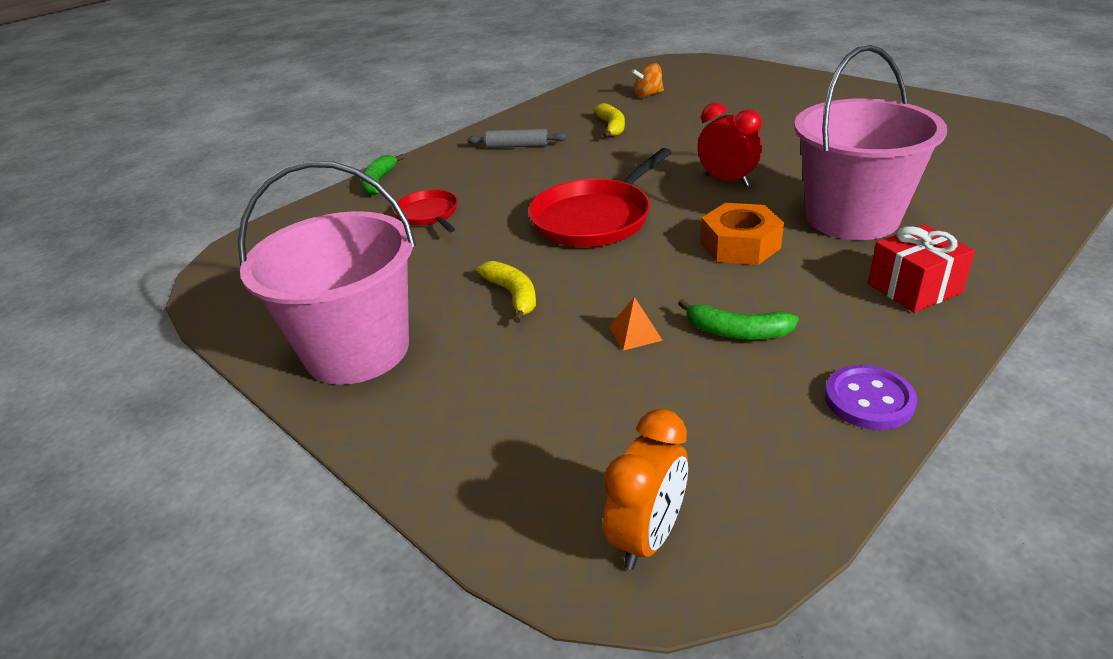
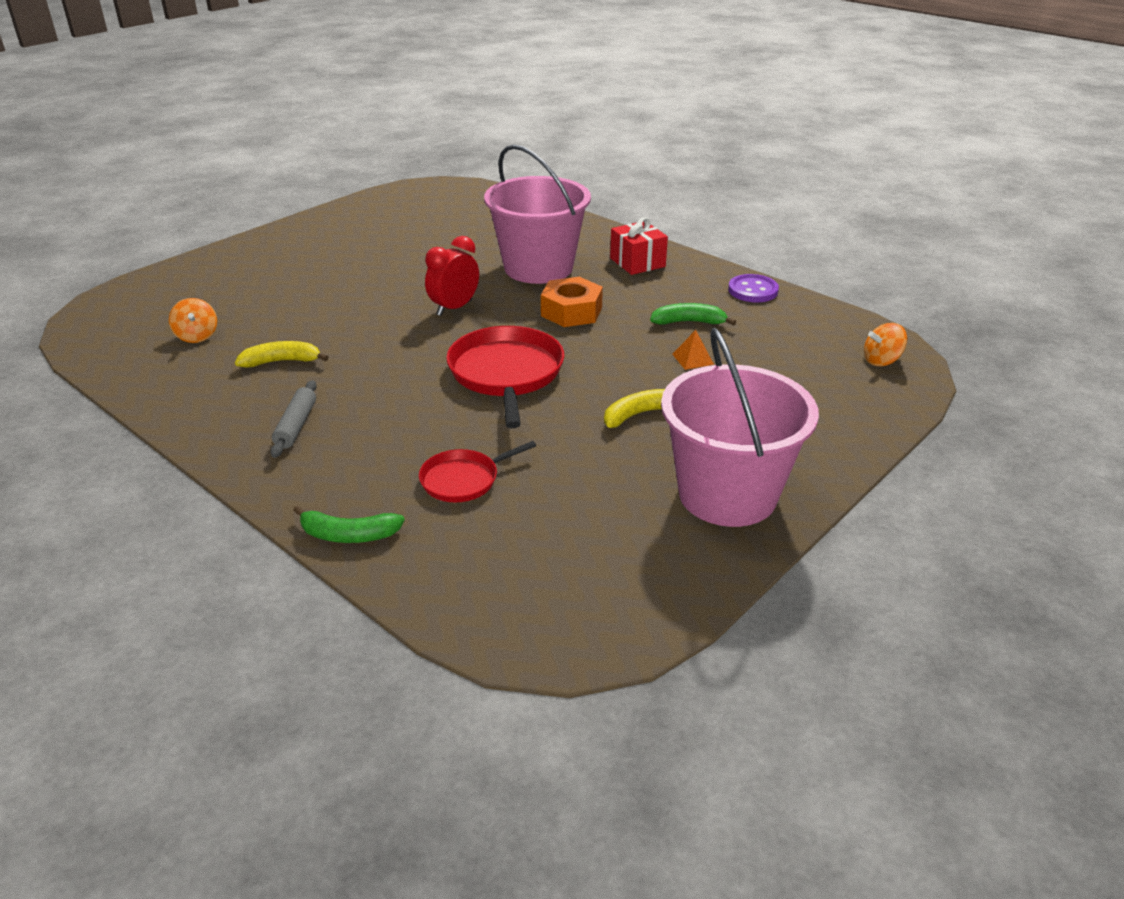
camera: 95 degrees left, 0 degrees up
red pan [528,148,672,247] -> red pan turned 135 degrees counterclockwise [446,326,564,428]
orange clock [603,409,688,570] -> orange spinning top [864,323,907,366]
green banana [678,299,799,340] -> green banana turned 105 degrees counterclockwise [650,303,736,326]

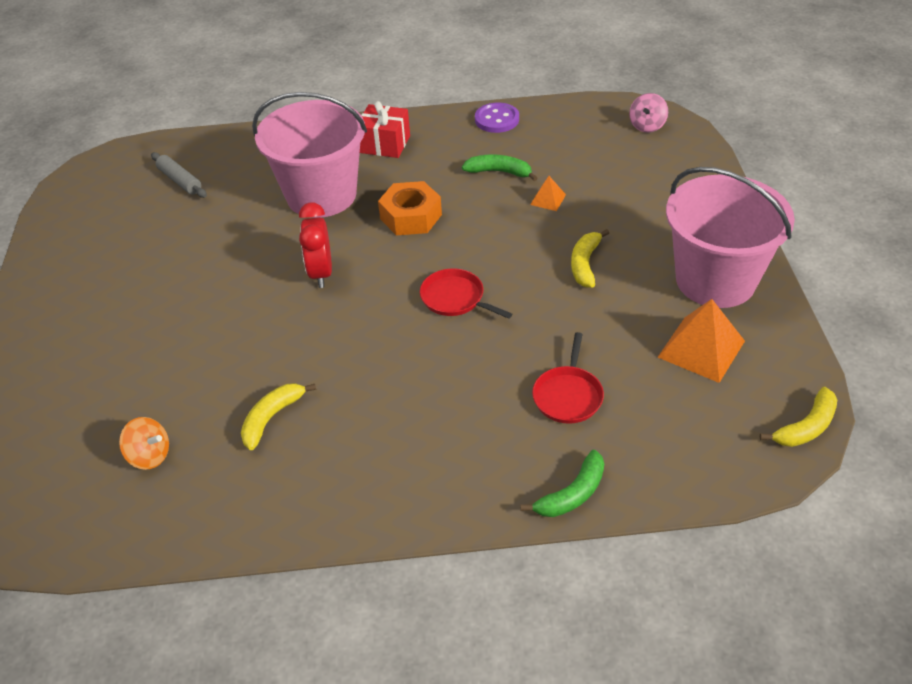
camera: 45 degrees left, 10 degrees up
grey rolling pin [271,380,317,458] -> grey rolling pin moved to [151,152,207,198]
red pan [446,326,564,428] -> red pan [420,268,512,319], size x0.56
green banana [650,303,736,326] -> green banana turned 60 degrees clockwise [462,154,537,181]
orange spinning top [864,323,907,366] -> pink spinning top [629,93,668,133]
none -> orange pyramid [658,299,745,383]
none -> yellow banana [760,387,837,447]

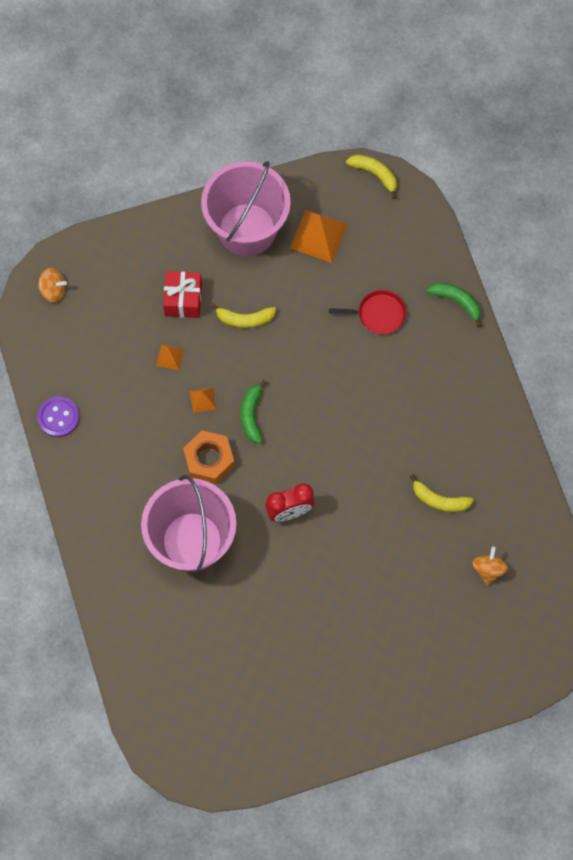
camera: 105 degrees left, 25 degrees up
grey rolling pin [151,152,207,198] -> none
red gift [360,101,410,158] -> red gift moved to [163,271,202,318]
red pan [420,268,512,319] -> none
green banana [462,154,537,181] -> green banana moved to [241,380,267,443]
pink spinning top [629,93,668,133] -> orange spinning top [38,268,67,302]
none -> orange pyramid [190,387,217,413]

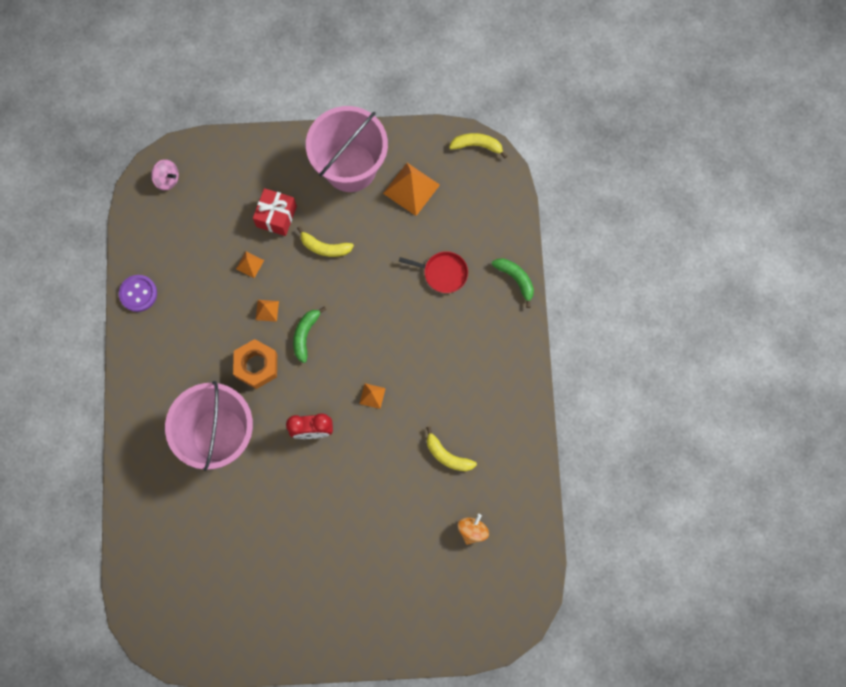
camera: 15 degrees right, 5 degrees up
orange spinning top [38,268,67,302] -> pink spinning top [151,159,179,191]
yellow banana [346,154,397,199] -> yellow banana turned 45 degrees counterclockwise [449,133,507,158]
none -> orange pyramid [359,383,386,409]

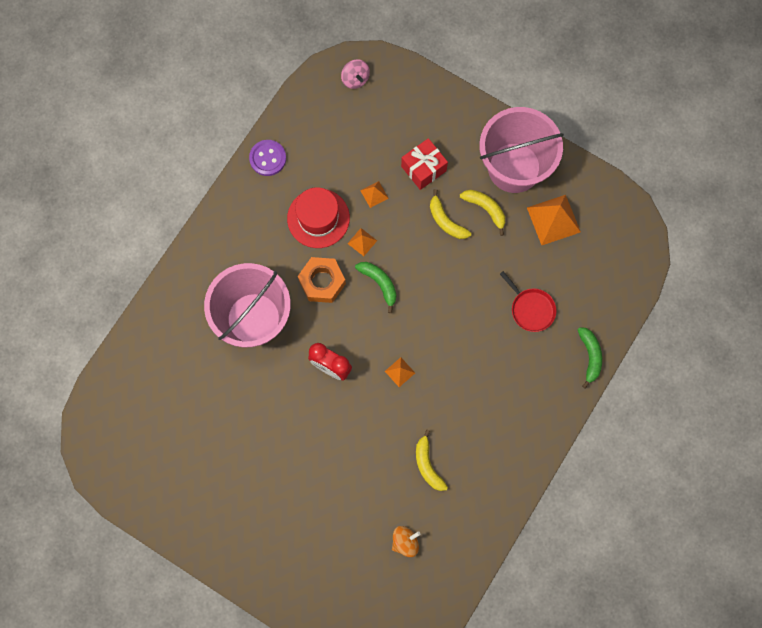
camera: 35 degrees right, 0 degrees up
green banana [293,307,326,363] -> green banana turned 90 degrees clockwise [355,262,396,313]
yellow banana [449,133,507,158] -> yellow banana moved to [460,190,505,236]
none -> red hat [287,187,350,248]

